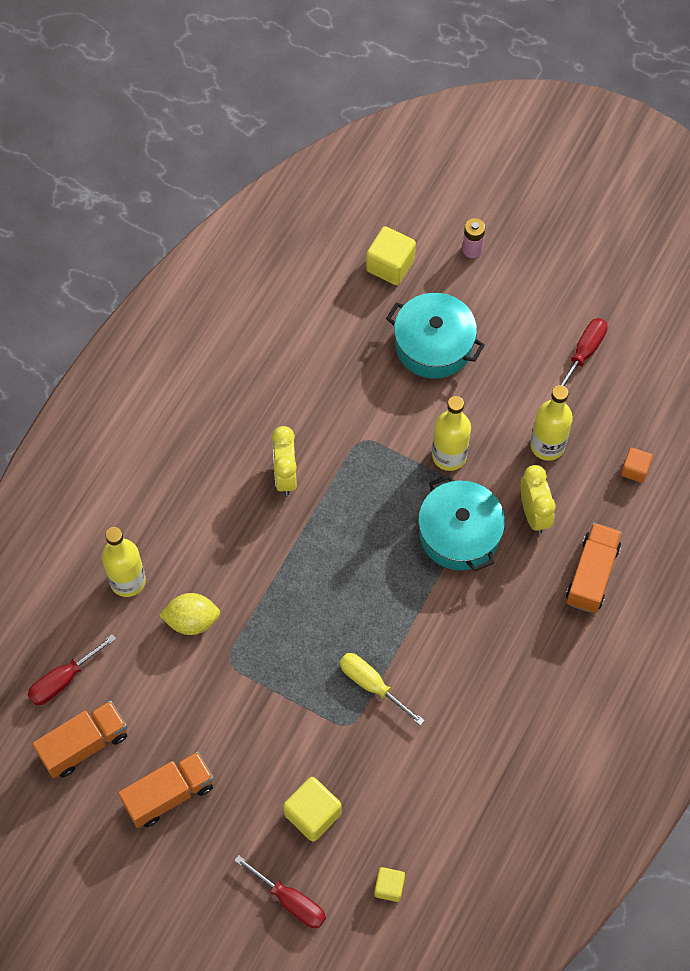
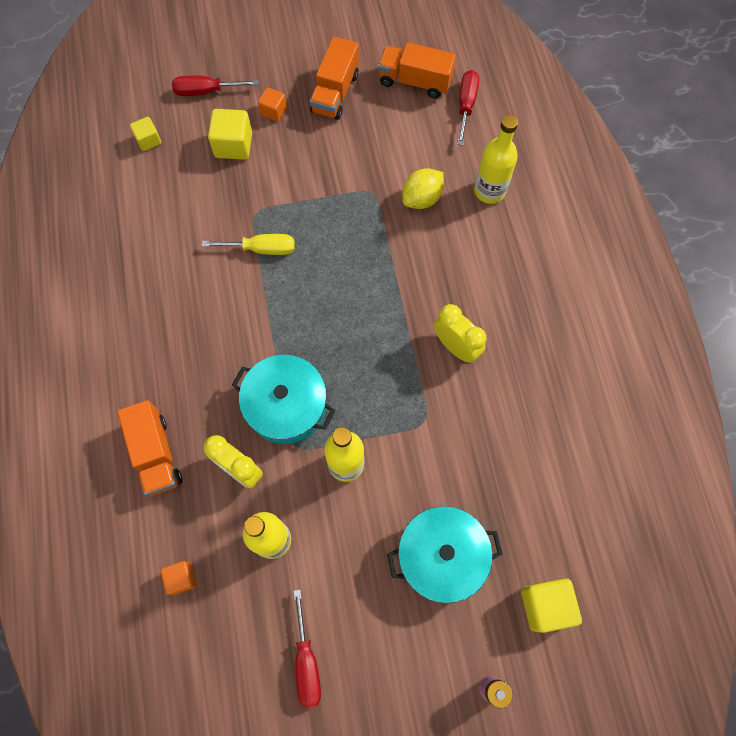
camera: 140 degrees right, 5 degrees up
orange truck [32,701,127,778] -> orange truck turned 90 degrees clockwise [378,42,456,98]
none -> orange cube [258,87,287,121]

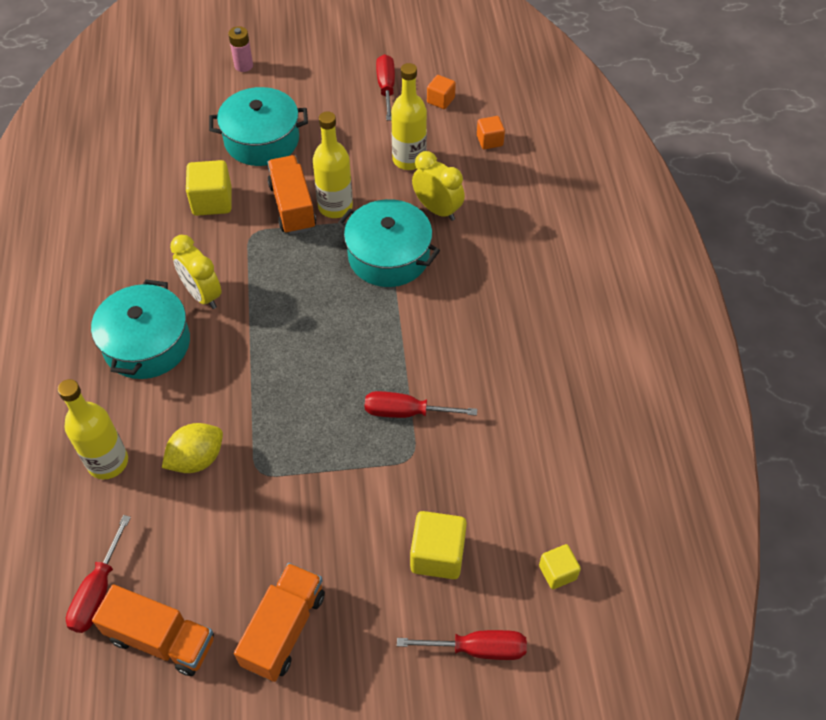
camera: 175 degrees left, 15 degrees down
orange truck [117,400,182,496] -> orange truck moved to [267,155,316,235]
yellow screwdriver [202,234,295,255] -> red screwdriver [365,391,477,418]
orange cube [258,87,287,121] -> orange cube moved to [427,75,456,109]
yellow cube [521,579,582,633] -> yellow cube moved to [186,160,232,216]
none -> turquoise pot [91,280,190,379]

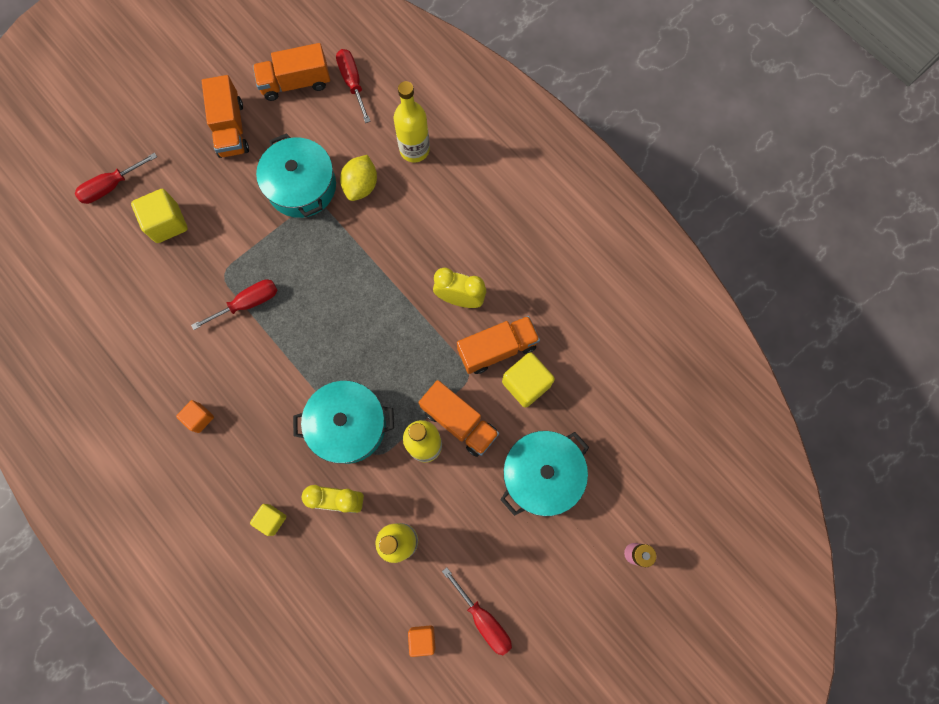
camera: 145 degrees right, 20 degrees up
turquoise pot [91,280,190,379] -> turquoise pot moved to [256,133,336,218]
orange cube [477,116,505,149] -> orange cube moved to [176,400,214,433]
yellow cube [539,544,581,589] -> yellow cube moved to [250,504,286,536]
none -> orange truck [457,316,540,374]

